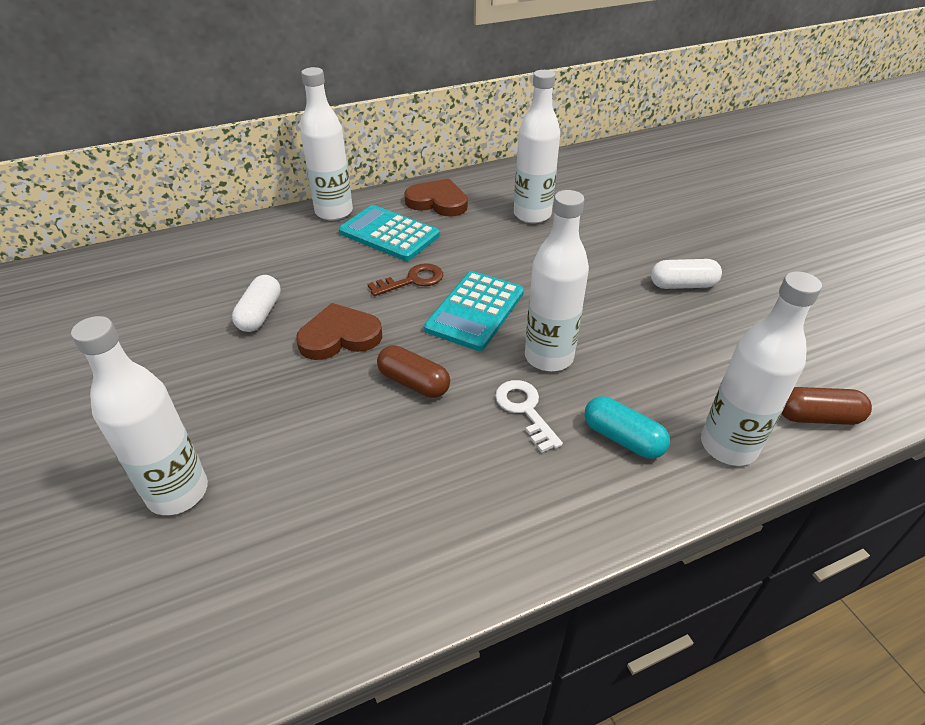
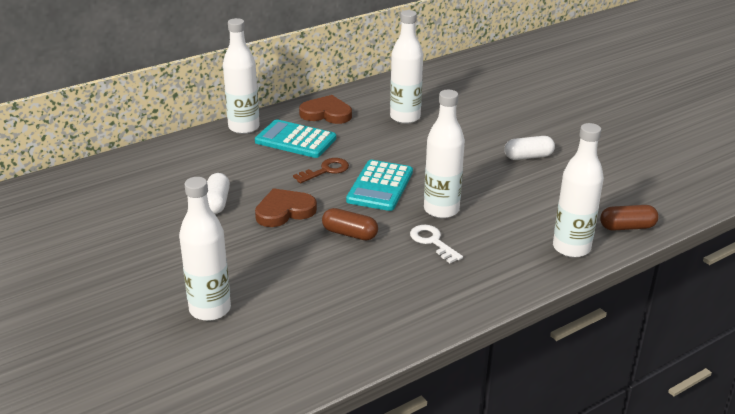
camera: 10 degrees left, 10 degrees down
turquoise capsule [584,396,670,459] -> none

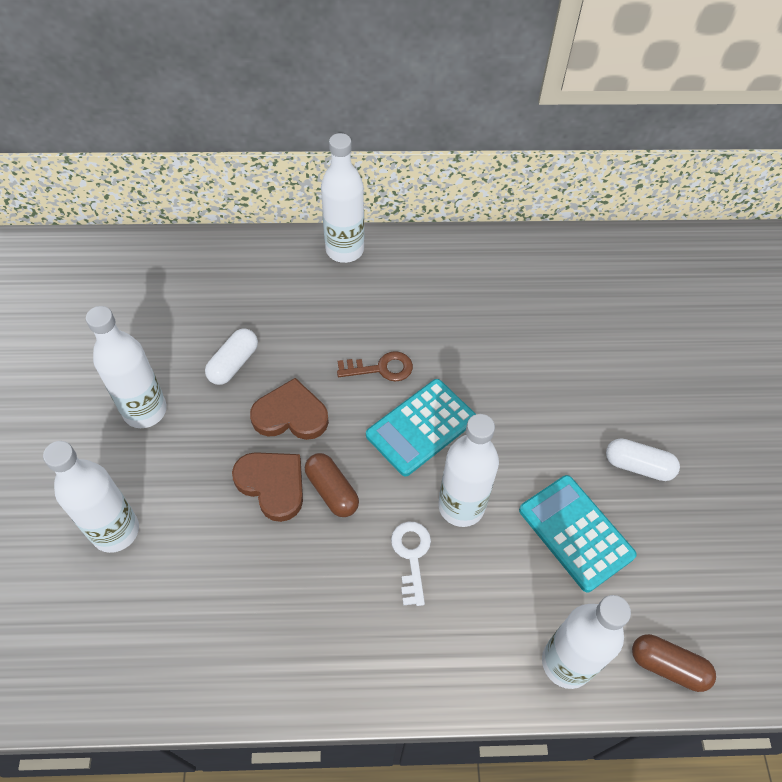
camera: 30 degrees right, 25 degrees up
turquoise calculator [255,119,336,158] -> turquoise calculator moved to [519,475,637,592]
brown heart [299,95,352,124] -> brown heart moved to [232,452,303,522]
white bottle [390,10,423,124] -> white bottle moved to [86,306,167,428]

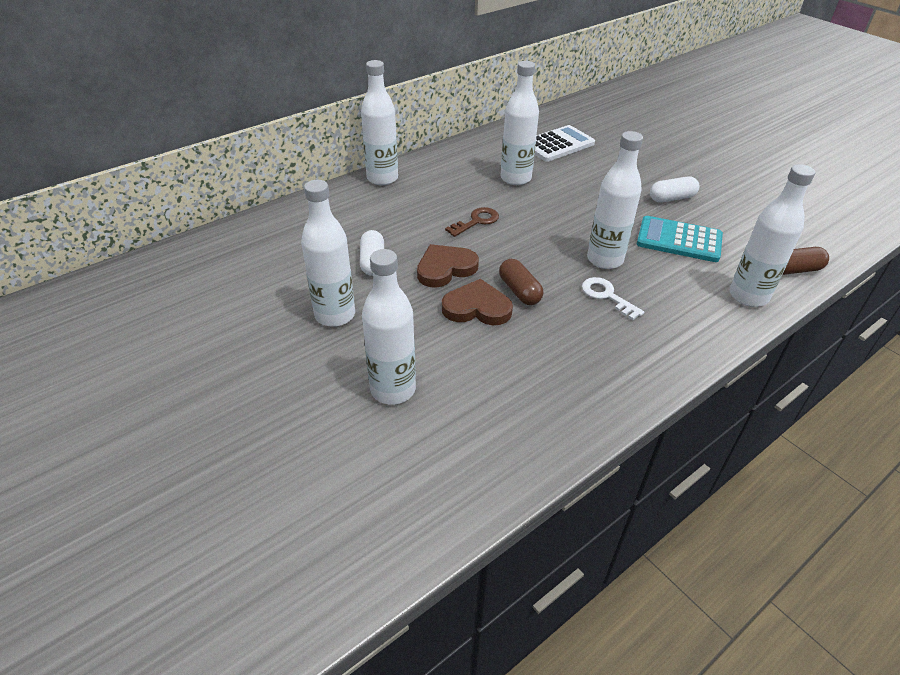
camera: 35 degrees left, 15 degrees down
brown capsule [305,453,359,517] -> brown capsule turned 45 degrees clockwise [499,259,543,305]
turquoise calculator [366,379,476,476] -> none
none -> white bottle [500,61,539,185]
none -> white calculator [535,125,595,162]

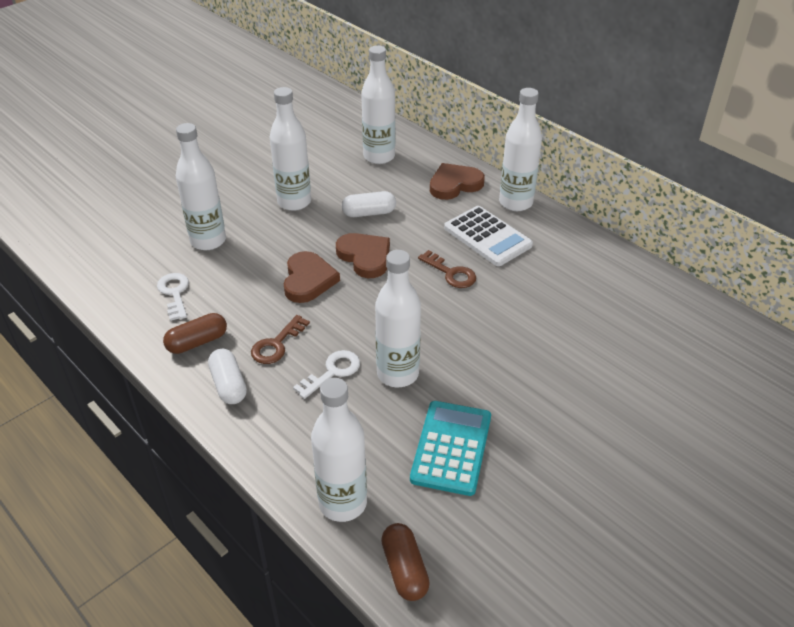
camera: 85 degrees right, 0 degrees up
brown capsule [499,259,543,305] -> brown capsule moved to [163,313,227,354]
white bottle [500,61,539,185] -> white bottle moved to [361,45,395,164]
white calculator [535,125,595,162] -> white calculator moved to [444,206,533,266]
white capsule [650,176,699,202] -> white capsule moved to [208,349,247,404]
none -> white key [157,273,189,321]
none -> brown key [251,315,310,364]
none -> brown heart [430,163,485,200]

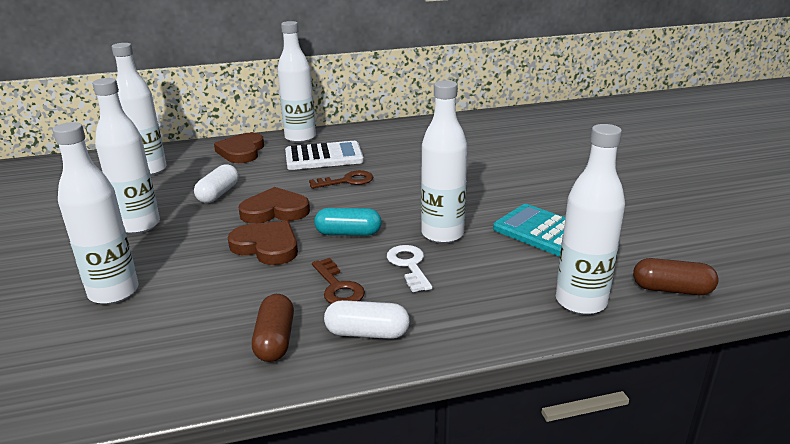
camera: 60 degrees left, 15 degrees down
white key [157,273,189,321] -> none
none -> turquoise capsule [314,208,382,236]

